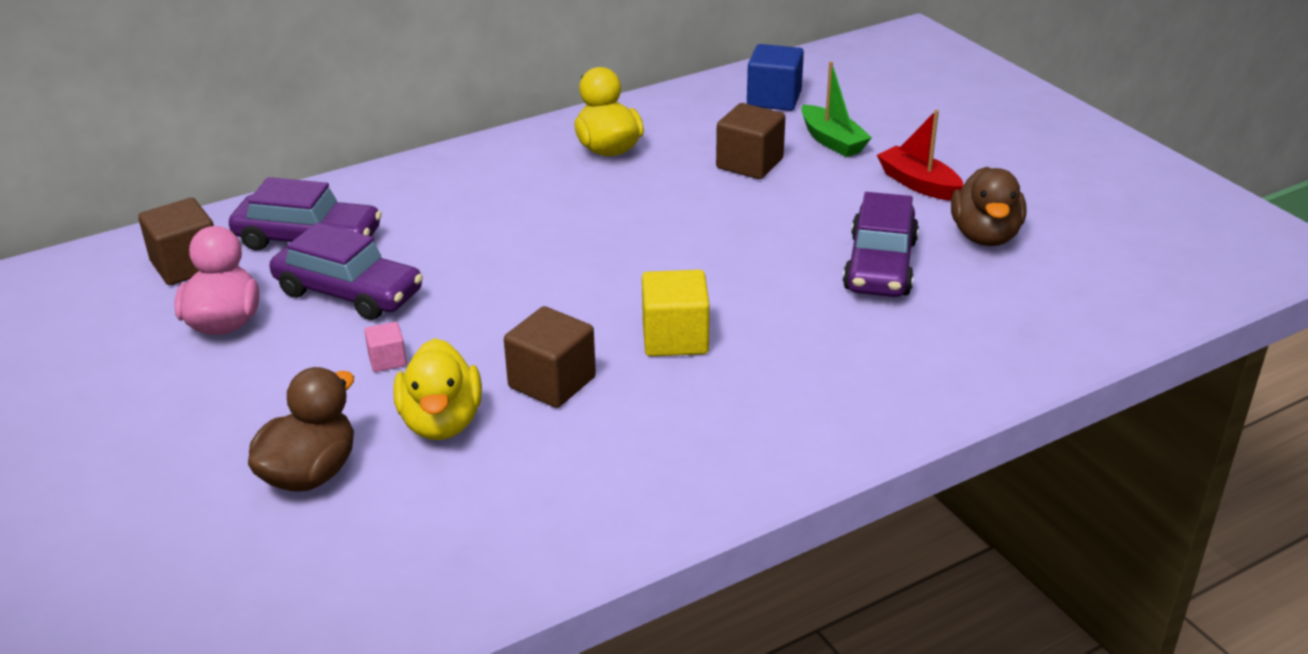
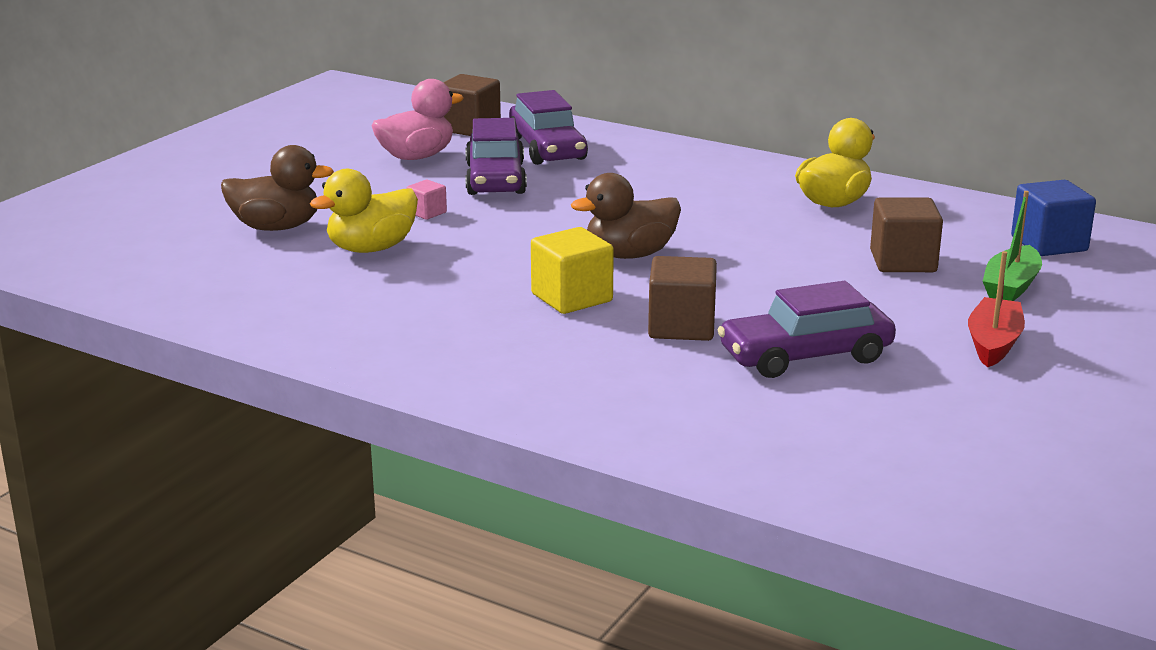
camera: 60 degrees right, 10 degrees down
brown cube [504,306,596,408] -> brown cube moved to [648,256,717,341]
brown duck [951,167,1026,246] -> brown duck moved to [571,173,681,259]

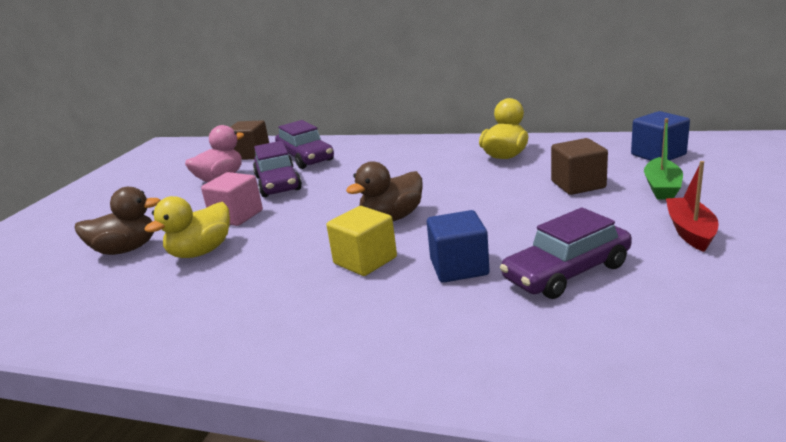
camera: 10 degrees left, 0 degrees up
pink cube [406,180,447,220] -> pink cube [201,172,263,226], size x1.88
brown cube [648,256,717,341] -> blue cube [427,210,490,283]

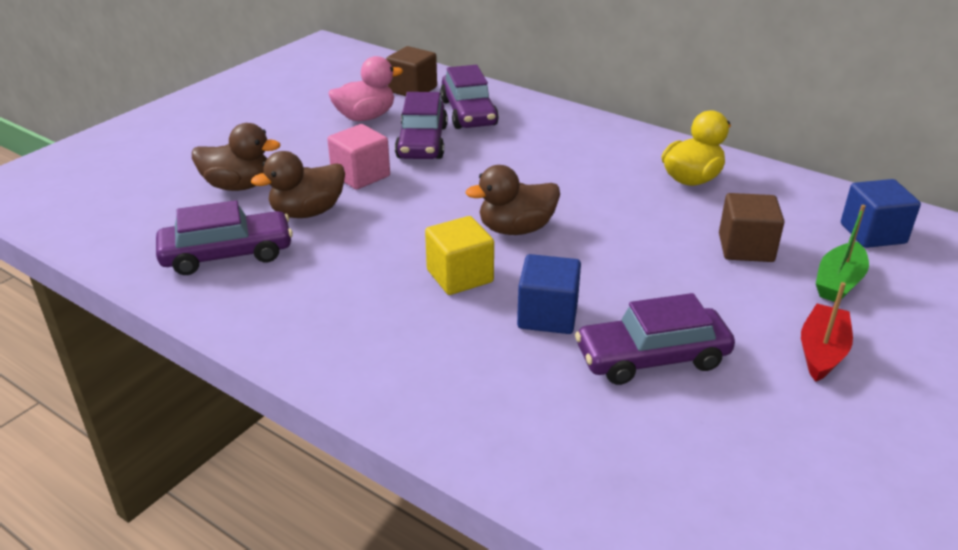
camera: 15 degrees right, 10 degrees up
yellow duck [144,196,230,258] -> brown duck [251,151,345,218]
none -> purple car [156,200,293,275]

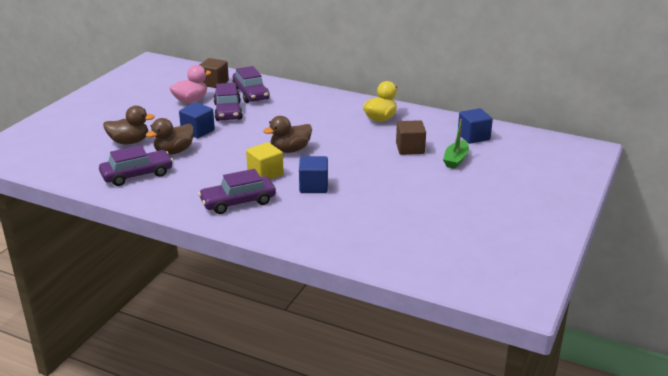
camera: 10 degrees left, 5 degrees down
pink cube [327,124,390,190] -> blue cube [179,103,215,138]
purple car [575,293,735,385] -> purple car moved to [198,169,276,214]
red boat [801,282,853,382] -> none

